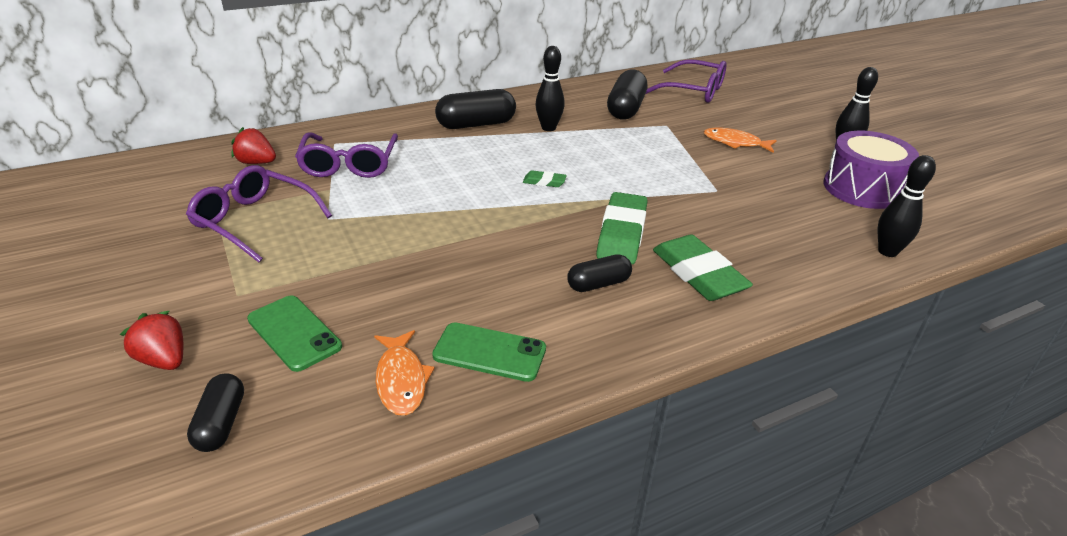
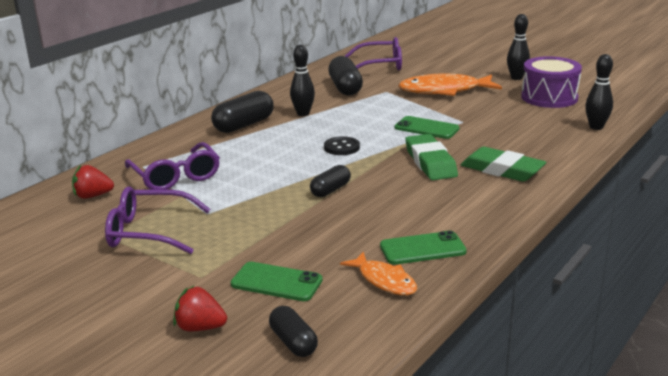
camera: 25 degrees left, 10 degrees down
green eraser [523,170,567,187] -> black button [324,136,360,155]
black capsule [567,254,632,292] -> black capsule moved to [310,165,351,197]
orange fish [703,128,777,153] -> orange fish [398,73,502,96], size x1.77
none -> green phone [395,116,460,139]

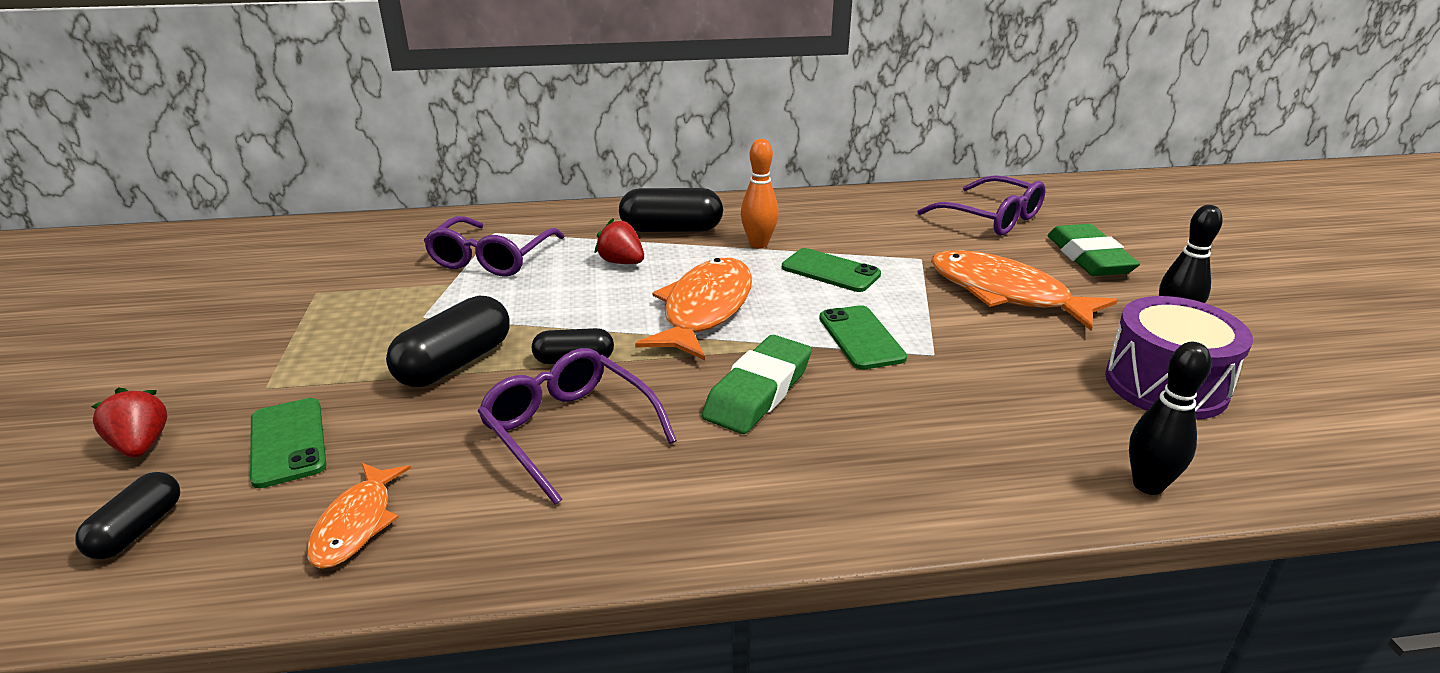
camera: 45 degrees right, 5 degrees up
red strawberry [72,165,114,199] -> red strawberry moved to [594,218,644,264]
purple glasses [105,187,210,254] -> purple glasses moved to [477,348,677,505]
black bowling pin [290,45,315,116] -> orange bowling pin [741,139,779,248]
black button [324,136,360,155] -> orange fish [635,258,752,360]
black capsule [328,56,363,95] -> black capsule moved to [386,296,510,387]
green phone [380,231,467,265] -> green phone moved to [782,248,881,292]
green eraser [461,147,546,182] -> green eraser moved to [1047,224,1140,276]

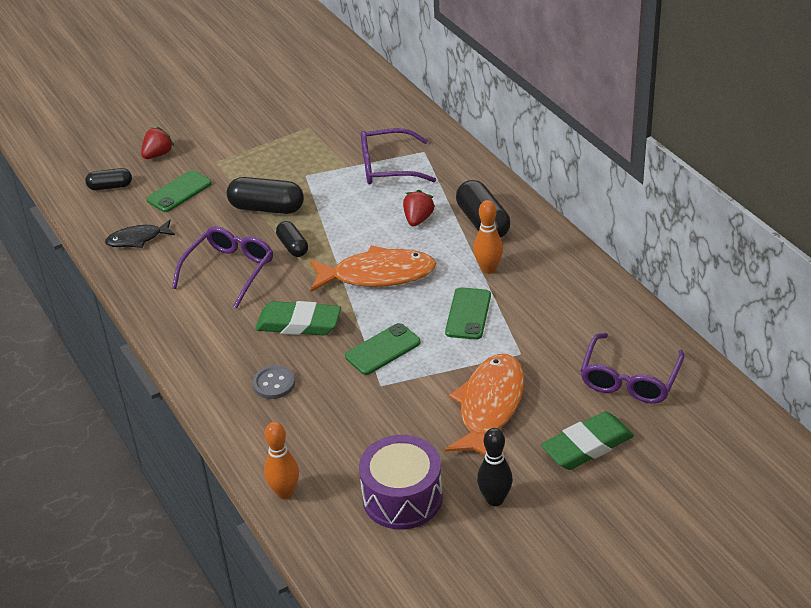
camera: 70 degrees right, 10 degrees up
orange fish [307,463,411,569] -> black fish [105,220,175,248]
black bowling pin [1129,342,1211,495] -> orange bowling pin [264,422,299,499]
none -> grey button [253,365,295,399]

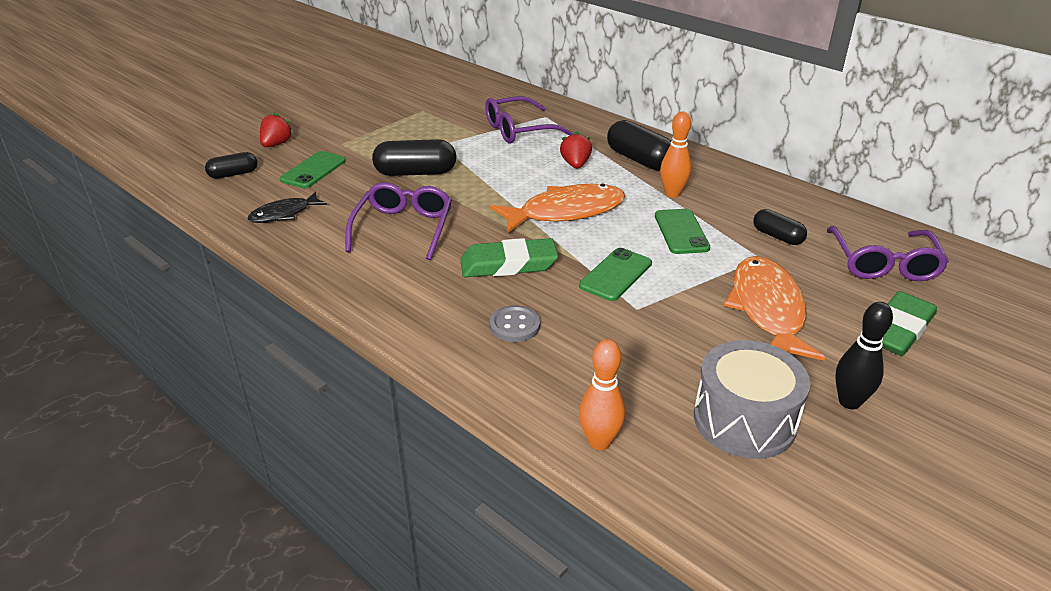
camera: 20 degrees left, 5 degrees down
black capsule [276,221,308,257] -> black capsule moved to [753,209,807,245]
purple drum [359,435,443,530] -> grey drum [694,340,810,459]

